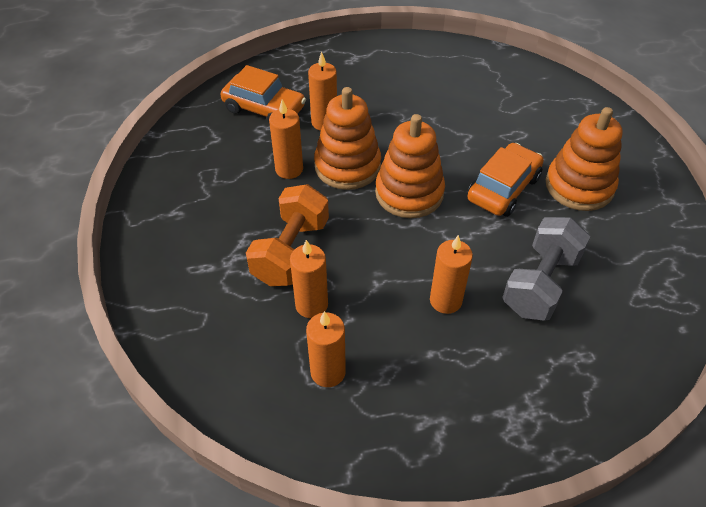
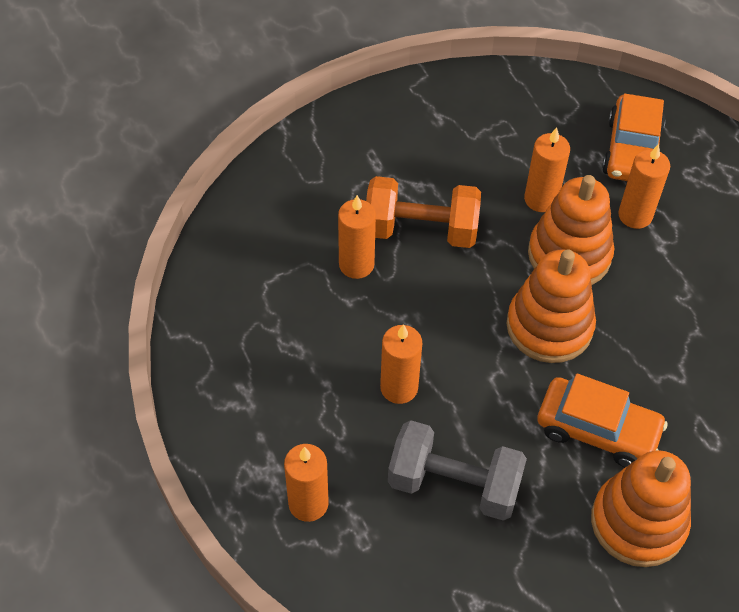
camera: 75 degrees right, 5 degrees up
orange candle [306,311,346,387] -> orange candle moved to [284,444,329,522]

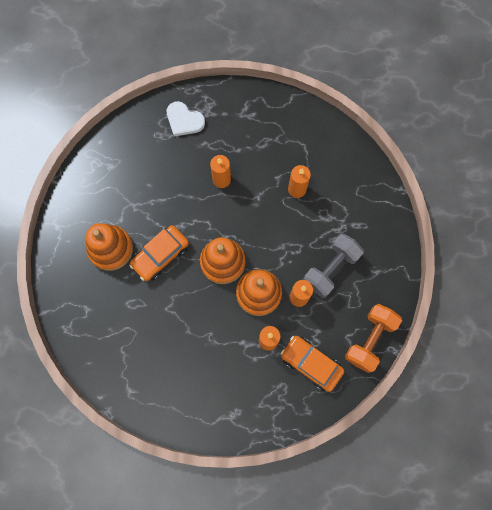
camera: 115 degrees right, 20 degrees up
orange candle [284,444,329,522] -> white heart [167,101,205,136]
orange dumbbell [366,176,481,248] -> orange dumbbell moved to [345,304,402,373]
grey dumbbell [388,420,527,521] -> grey dumbbell moved to [303,234,364,298]

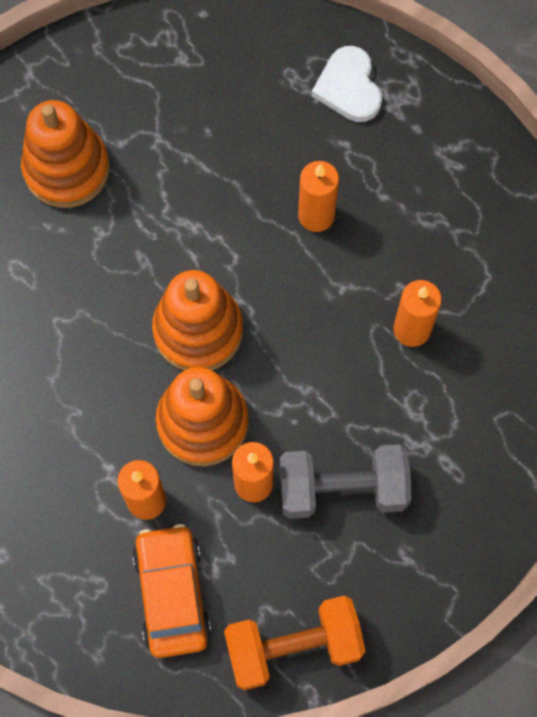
camera: 45 degrees right, 5 degrees down
orange car [129,225,189,281] -> none

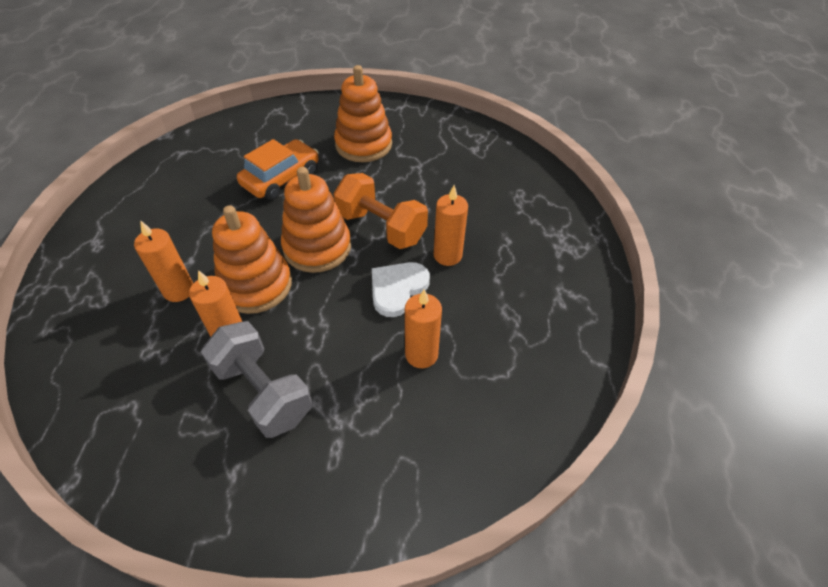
camera: 50 degrees right, 20 degrees down
orange car [132,524,211,658] -> orange car moved to [237,139,319,200]
orange dumbbell [224,595,366,690] -> orange dumbbell moved to [333,173,428,249]
white heart [312,46,382,122] -> white heart moved to [372,262,430,317]

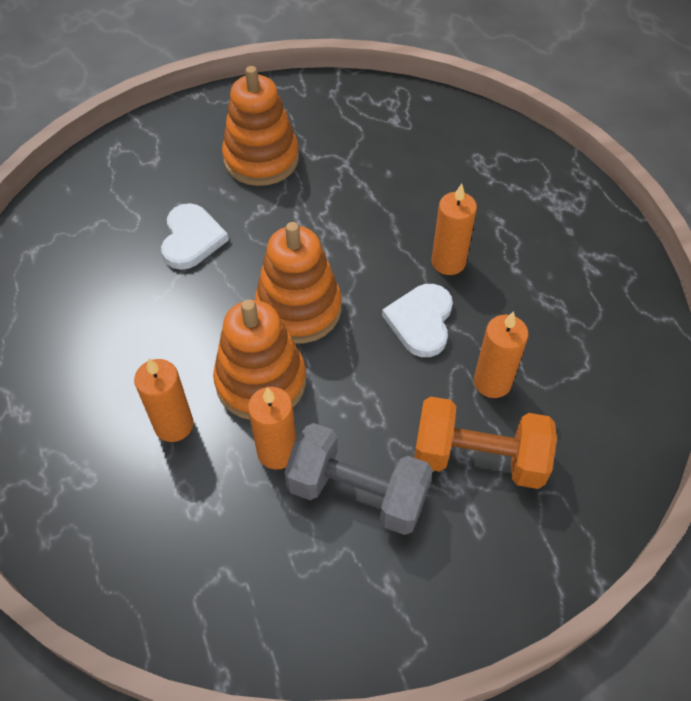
camera: 25 degrees left, 5 degrees up
orange car [237,139,319,200] -> white heart [161,203,229,270]
orange dumbbell [333,173,428,249] -> orange dumbbell moved to [414,396,557,489]

